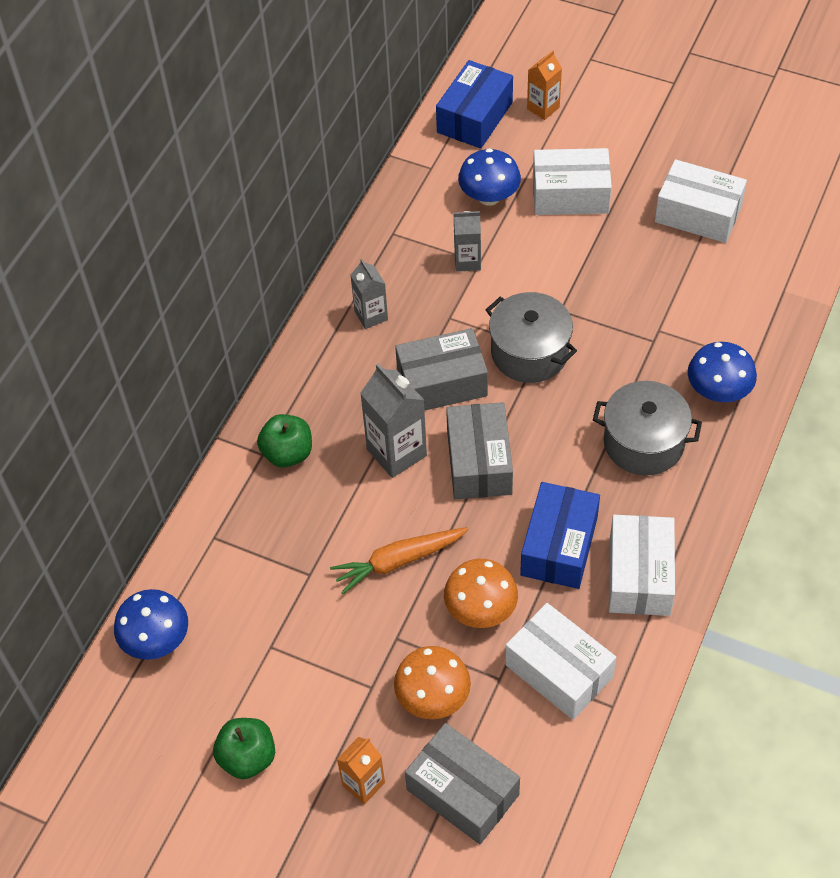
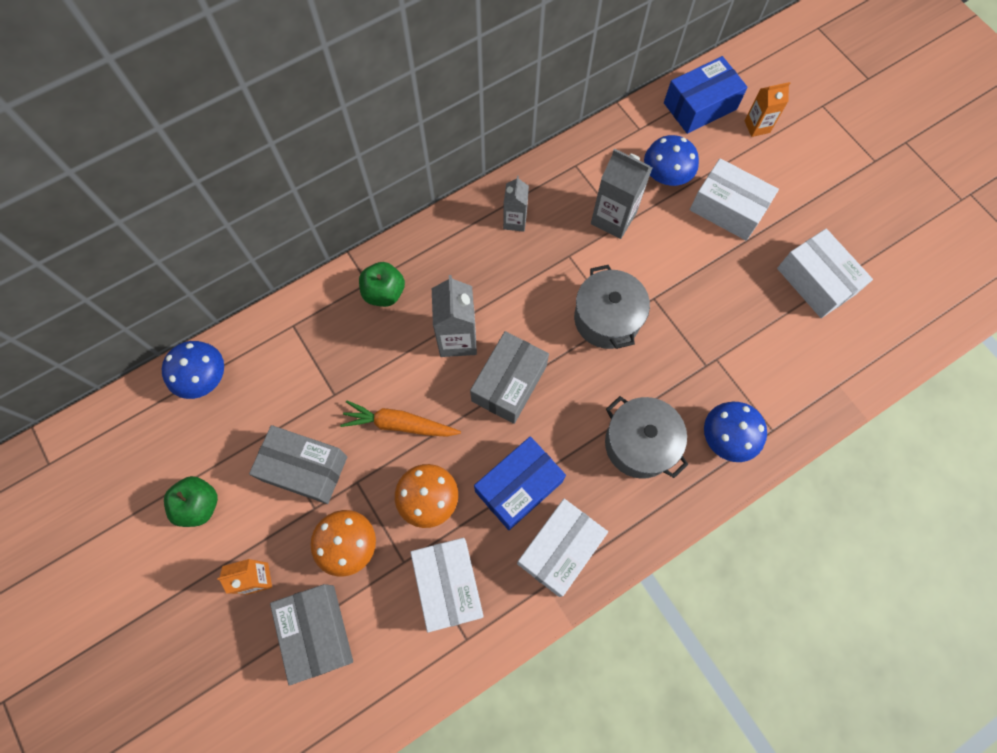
camera: 30 degrees right, 15 degrees up
grey box [395,328,488,411] -> grey box moved to [249,425,347,504]
grey carton [454,211,481,272] -> grey carton [591,148,652,239], size x1.61

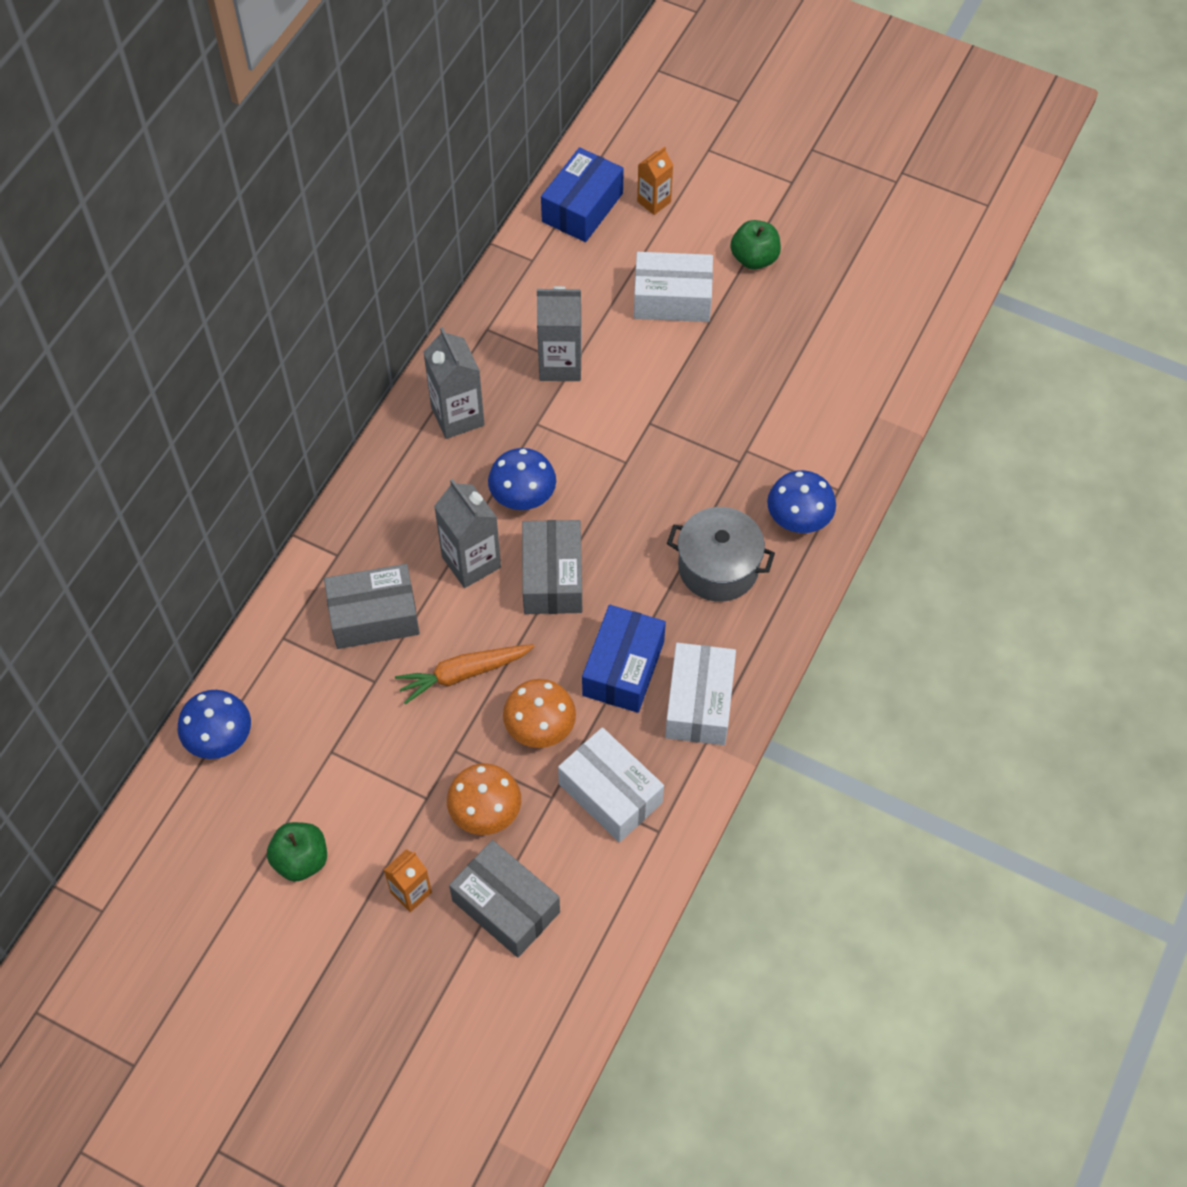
camera: 30 degrees left, 10 degrees down
grey box [249,425,347,504] -> grey box moved to [324,564,420,649]
green apple [359,262,405,307] -> green apple moved to [731,220,781,270]
grey carton [503,176,529,232] -> grey carton [423,327,485,439], size x1.61
grey pot [574,265,650,349] -> none
blue mushroom [644,135,699,186] -> blue mushroom moved to [488,448,556,510]
white box [777,229,873,318] -> none

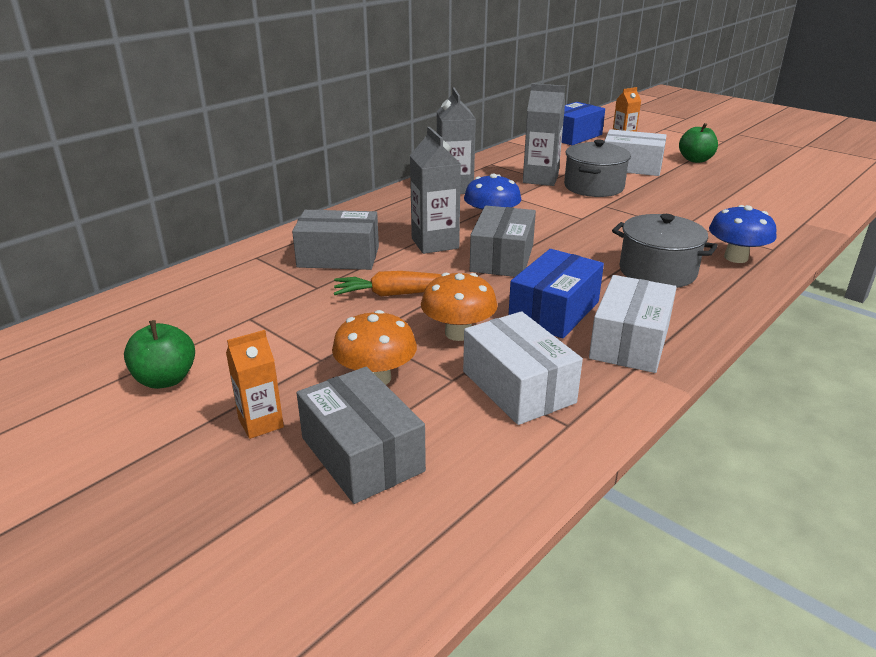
camera: 15 degrees right, 30 degrees down
blue mushroom [178,690,251,759] -> none
none -> grey pot [564,140,631,197]

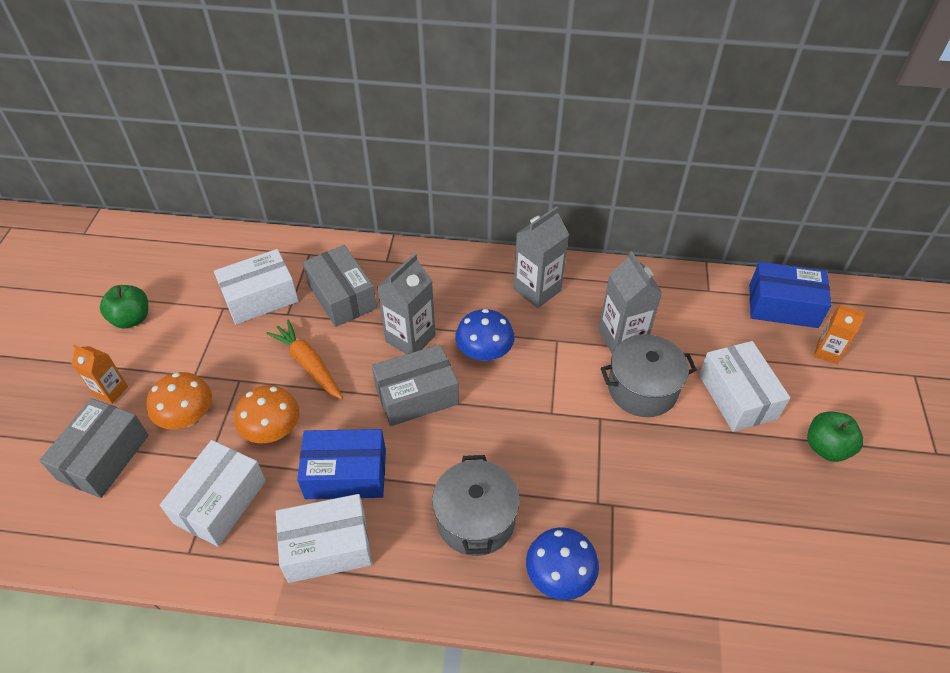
camera: 55 degrees right, 20 degrees up
none -> white box [214,249,299,324]

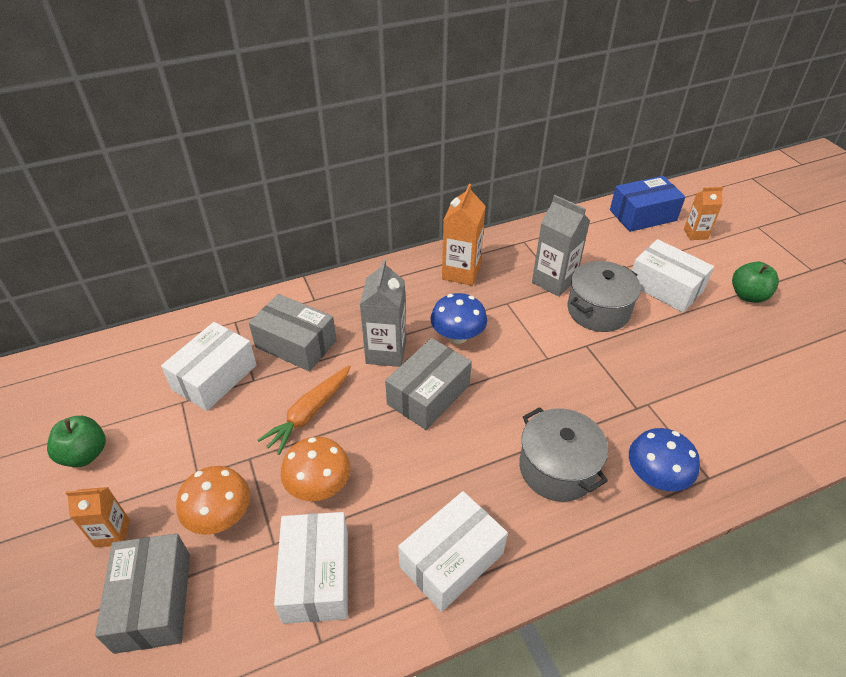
camera: 30 degrees left, 5 degrees down
orange carrot [266,320,343,399] -> orange carrot turned 75 degrees counterclockwise [257,365,351,455]
blue box [297,429,386,499] -> none
grey carton [514,206,569,308] -> orange carton [442,184,486,286]

